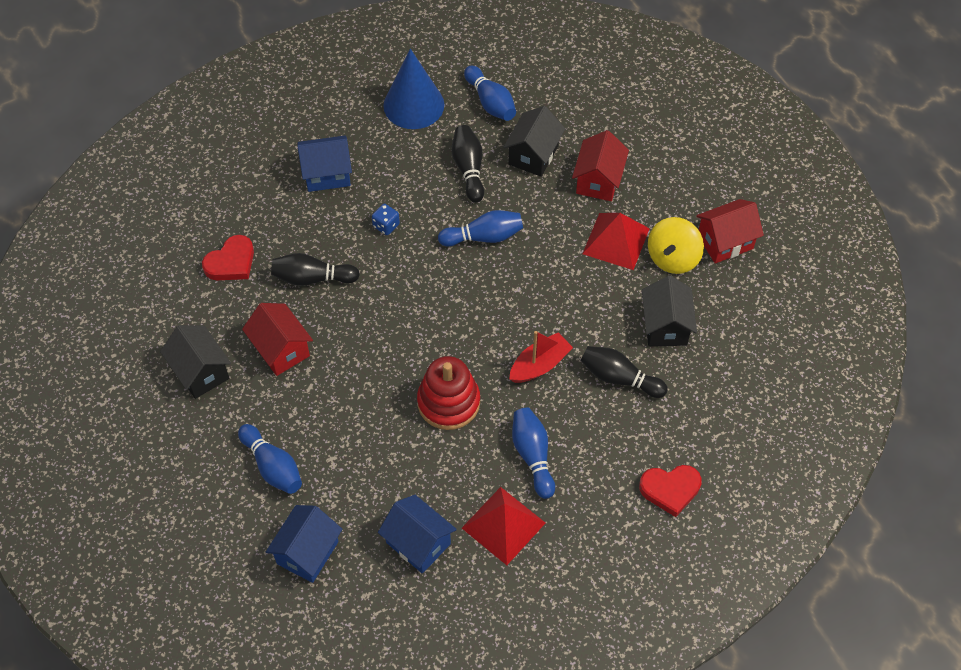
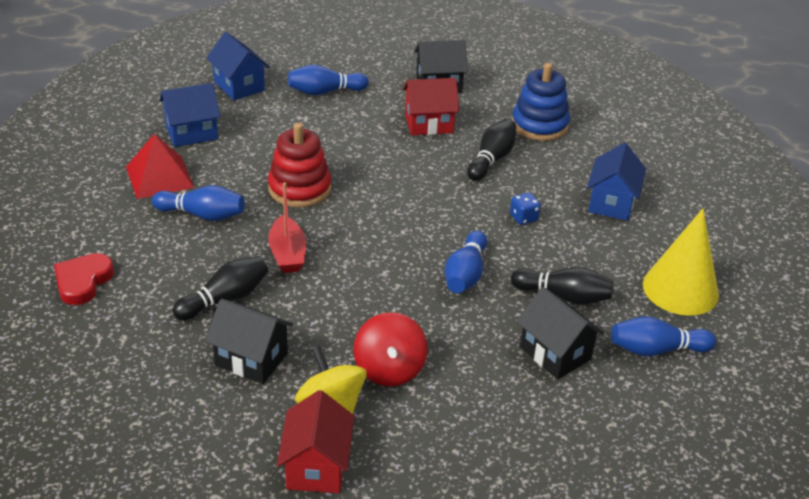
camera: 115 degrees right, 20 degrees down
red heart [202,235,254,280] -> blue stacking toy [512,63,570,141]
blue cone [383,49,444,129] -> yellow cone [643,208,719,316]
red house [572,130,629,201] -> none
red pyramid [583,213,650,270] -> red spinning top [353,312,428,386]

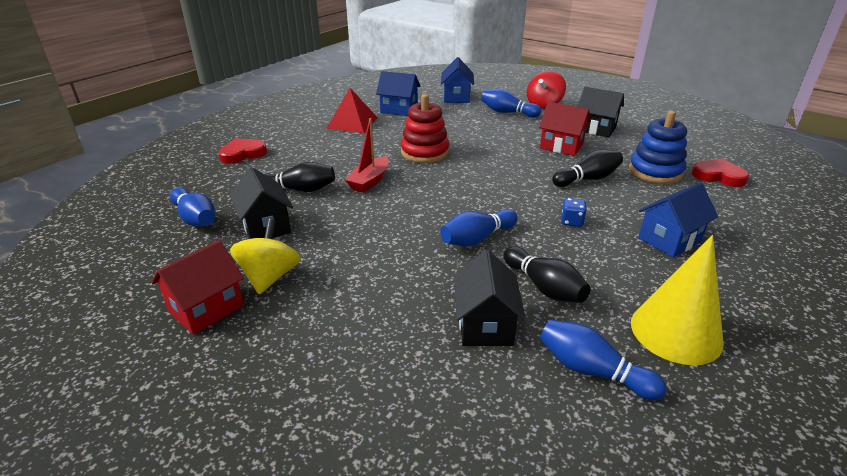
camera: 40 degrees right, 5 degrees down
blue bowling pin [152,185,245,221] -> blue bowling pin moved to [170,188,215,227]
red spinning top [353,312,428,386] -> red spinning top moved to [527,71,566,109]
none -> red heart [692,158,749,187]

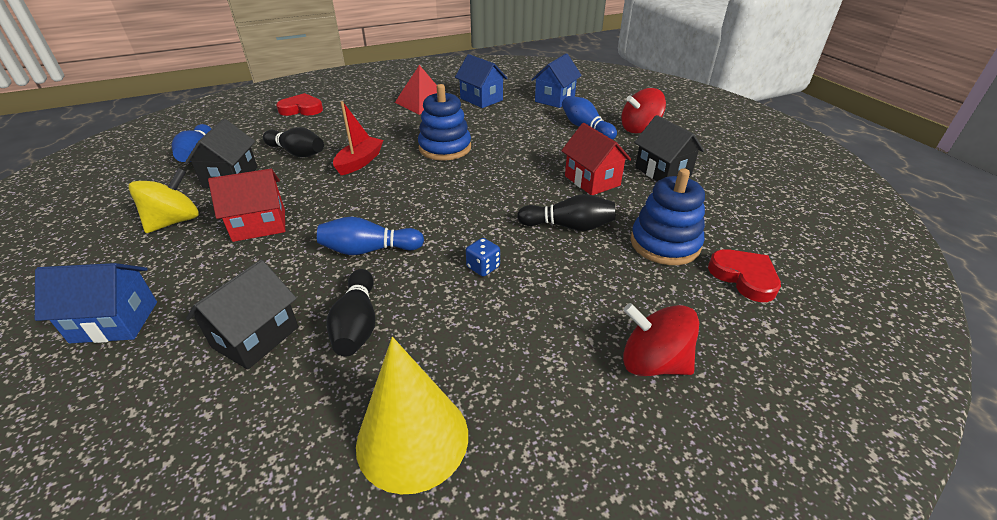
camera: 30 degrees right, 5 degrees up
red house [151,240,244,335] -> red house moved to [208,169,285,242]
red boat [345,118,389,193] -> red boat turned 150 degrees clockwise [333,101,383,175]
red stacking toy [401,94,449,163] -> blue stacking toy [418,84,471,160]
blue bowling pin [540,320,667,400] -> none
blue house [638,183,718,258] -> blue house moved to [35,263,157,343]
none -> red spinning top [623,303,699,376]

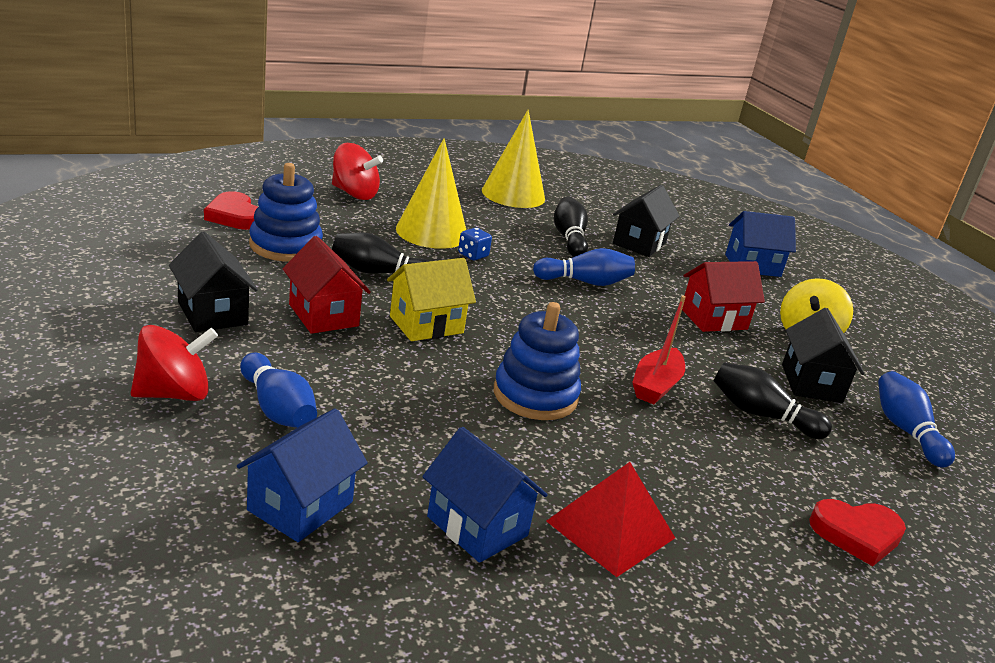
camera: 175 degrees right, 10 degrees down
none -> yellow house [387,258,476,341]
none -> yellow cone [396,138,466,249]

